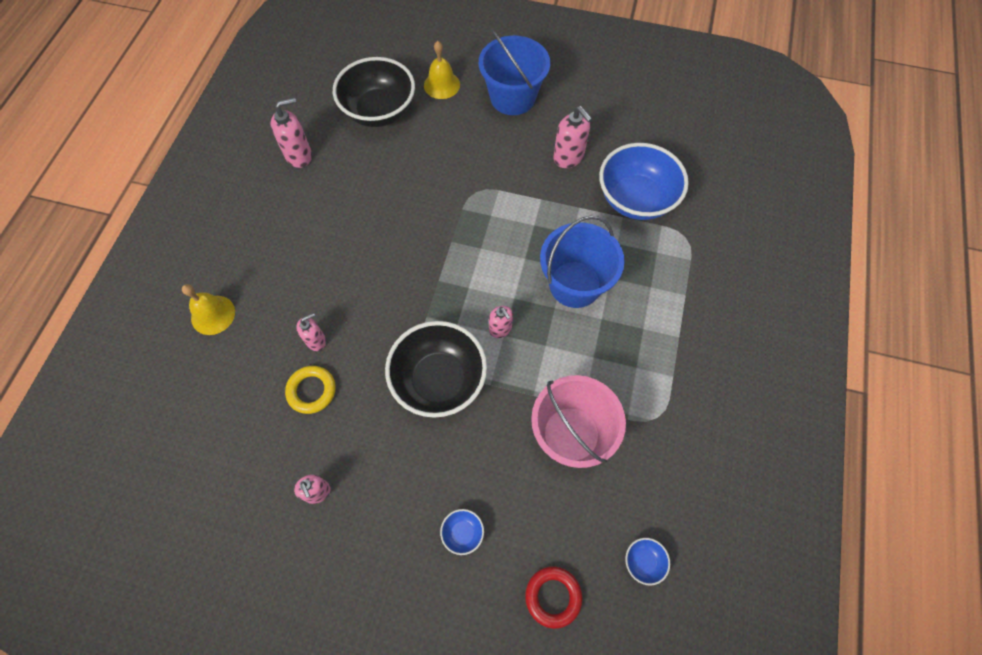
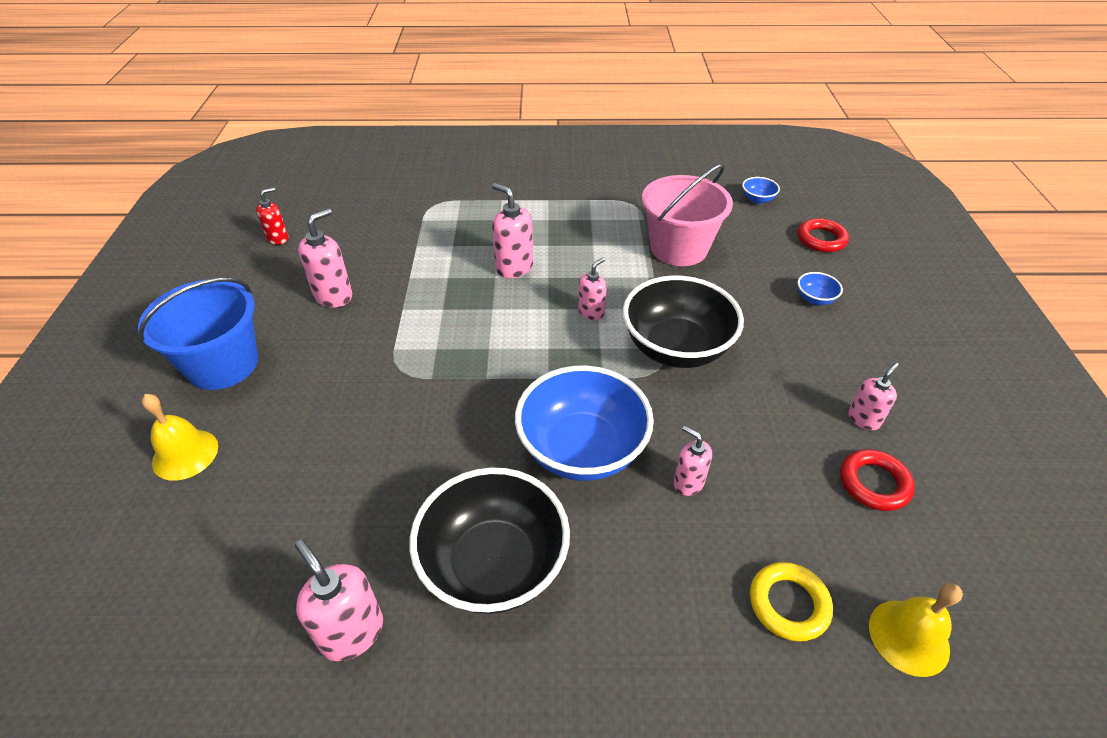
camera: 105 degrees left, 20 degrees down
yellow bell [182,284,235,335] -> yellow bell moved to [869,583,963,677]
yellow ring [285,366,336,414] -> yellow ring moved to [750,562,833,642]
black bowl [333,57,415,127] -> black bowl moved to [410,467,570,614]
blue bucket [540,216,625,308] -> pink soap dispenser [492,183,533,278]
blue bowl [599,143,689,220] -> blue bowl moved to [515,366,654,481]
none -> red soap dispenser [256,187,288,245]
none -> red ring [840,449,915,511]

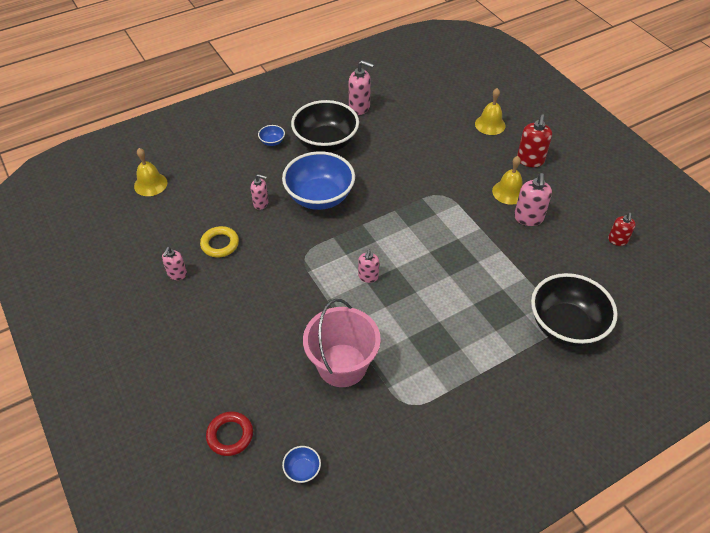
camera: 150 degrees right, 5 degrees up
blue bucket [138,277,258,390] -> red soap dispenser [517,114,552,167]
pink soap dispenser [492,183,533,278] -> none
black bowl [623,276,744,368] -> black bowl moved to [531,273,618,347]
yellow ring [750,562,833,642] -> yellow ring moved to [200,226,239,258]
blue bowl [798,272,843,305] -> blue bowl moved to [258,125,285,146]
red ring [840,449,915,511] -> none
none -> yellow bell [492,156,522,205]

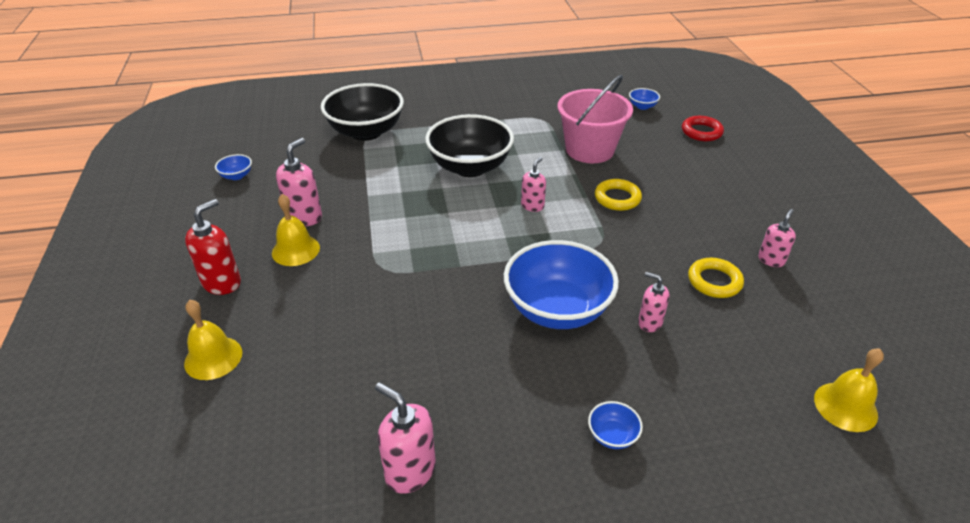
camera: 160 degrees left, 10 degrees down
black bowl [291,100,359,152] -> black bowl moved to [425,114,514,177]
red soap dispenser [608,213,636,246] -> blue bowl [215,154,252,180]
none -> yellow ring [595,179,642,211]

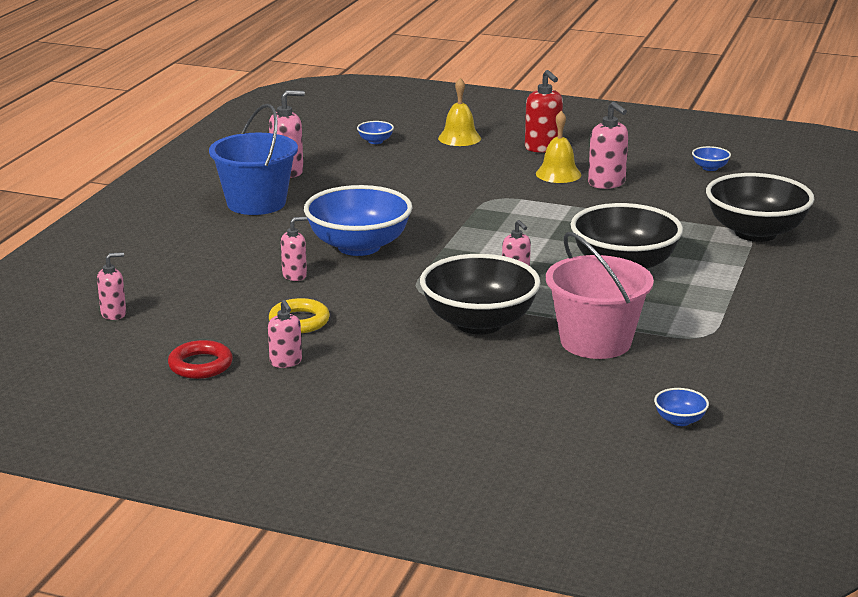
camera: 120 degrees right, 15 degrees down
blue bowl [588,401,643,449] -> blue bowl moved to [357,121,394,144]
yellow ring [595,179,642,211] -> black bowl [420,254,541,335]
red ring [682,116,724,141] -> red ring moved to [168,340,233,379]
yellow bell [814,348,884,432] -> pink soap dispenser [97,252,126,320]
none -> blue bucket [209,104,298,215]

